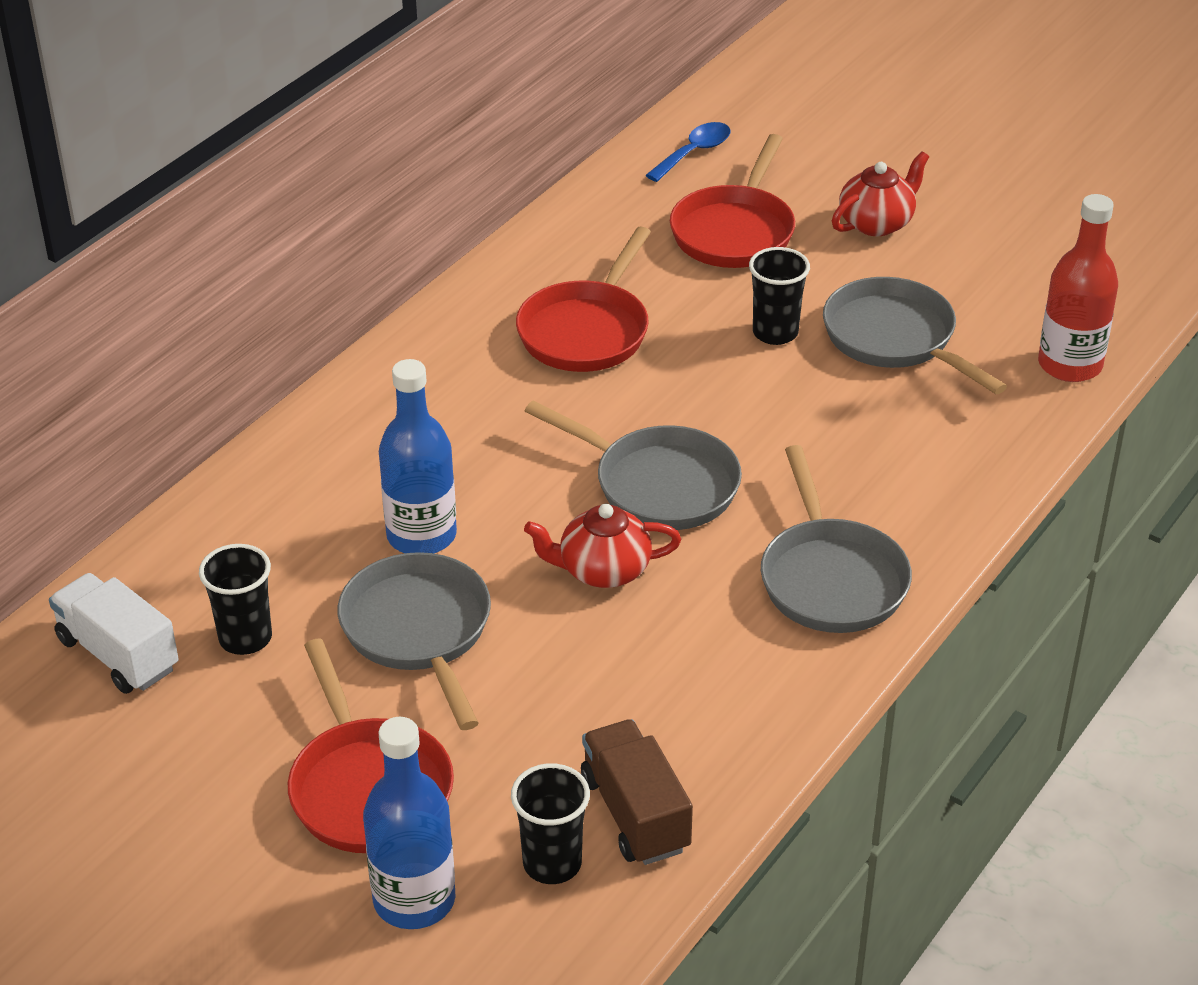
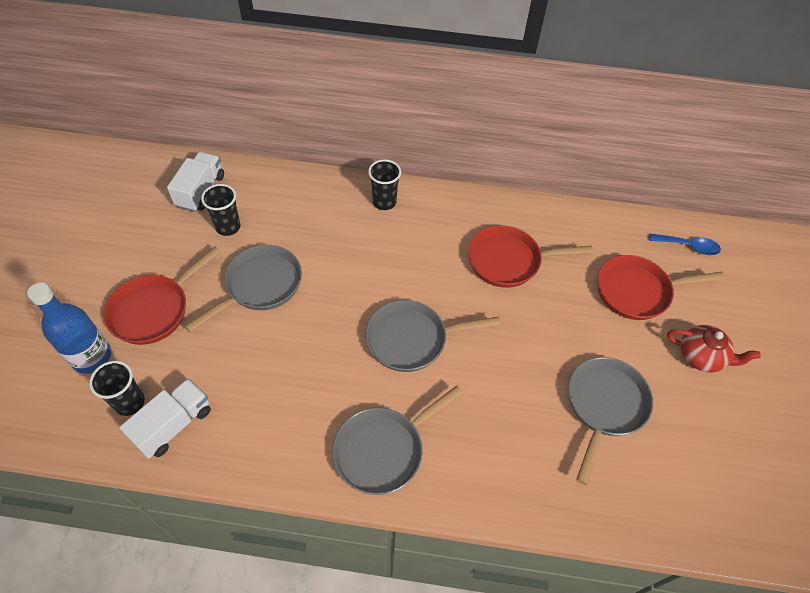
camera: 60 degrees right, 15 degrees up
blue bottle [379,359,457,553] -> none
red teapot [524,504,681,588] -> none
grey pan [525,400,742,530] -> grey pan turned 75 degrees clockwise [365,300,501,372]
brown truck [581,719,693,865] -> white truck [119,378,211,459]
black cup [749,247,810,345] -> black cup moved to [368,159,401,210]
red bottle [1038,194,1118,382] -> none

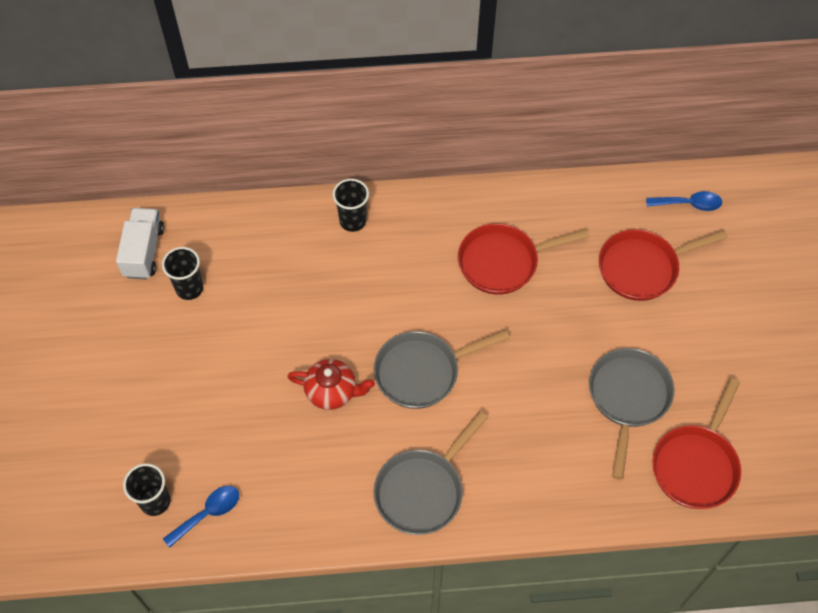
camera: 10 degrees left, 5 degrees up
blue bottle [27,282,111,373] -> none
red pan [104,246,221,345] -> red pan moved to [652,378,741,509]
white truck [119,378,211,459] -> blue spoon [163,486,239,548]
grey pan [184,245,302,333] -> none
red teapot [667,325,761,373] -> red teapot moved to [287,359,375,410]

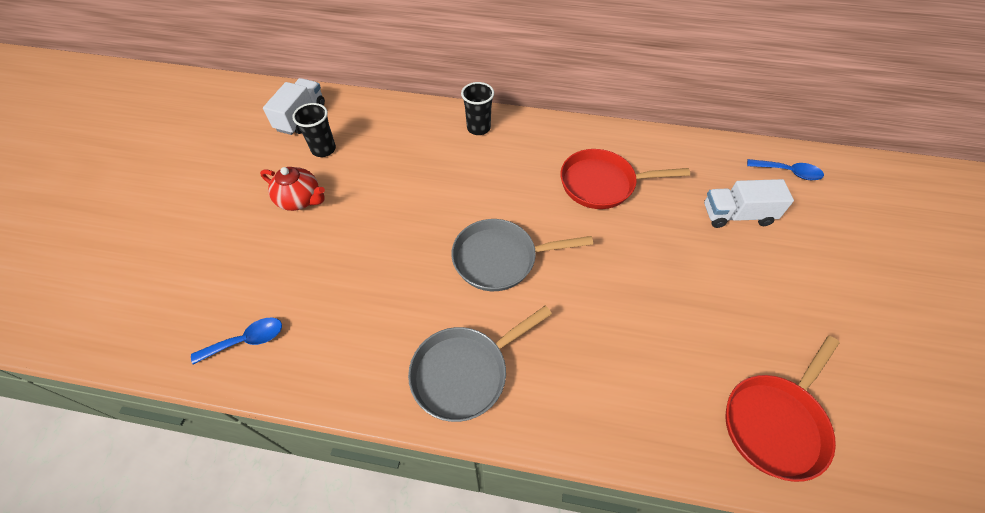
camera: 15 degrees right, 5 degrees down
black cup [123,463,171,516] -> none
red teapot [287,359,375,410] -> red teapot moved to [260,167,325,211]
grey pan [589,348,674,480] -> none
red pan [599,229,728,301] -> white truck [704,179,794,228]

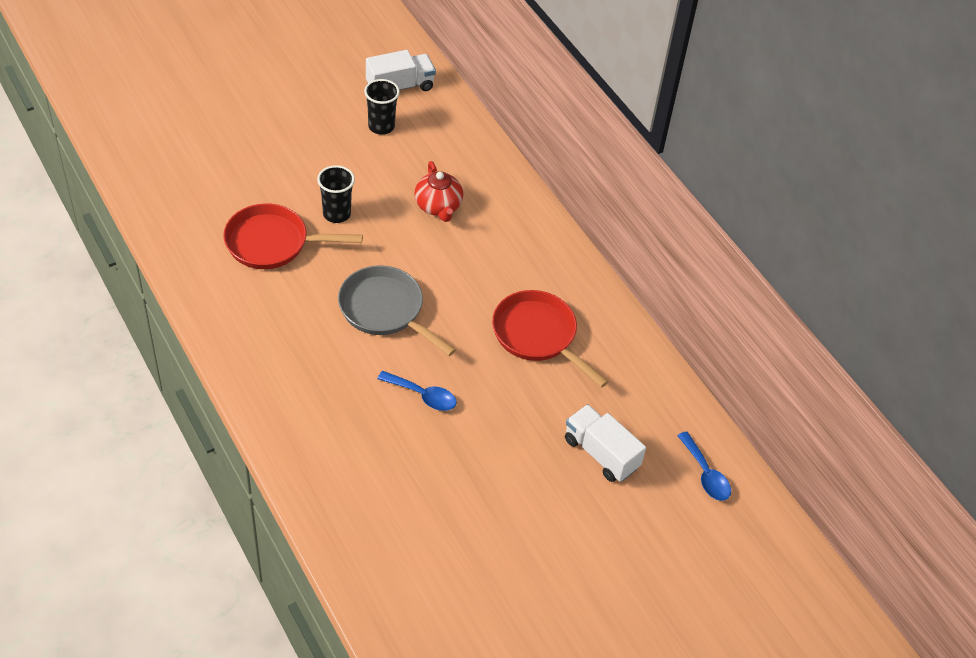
camera: 45 degrees right, 5 degrees down
blue spoon [191,318,282,364] -> blue spoon moved to [377,371,457,411]
red teapot [260,167,325,211] -> red teapot moved to [414,161,463,222]
grey pan [408,306,552,422] -> none
black cup [461,82,494,135] -> black cup moved to [317,165,355,223]
red pan [725,336,839,482] -> red pan moved to [223,203,363,269]

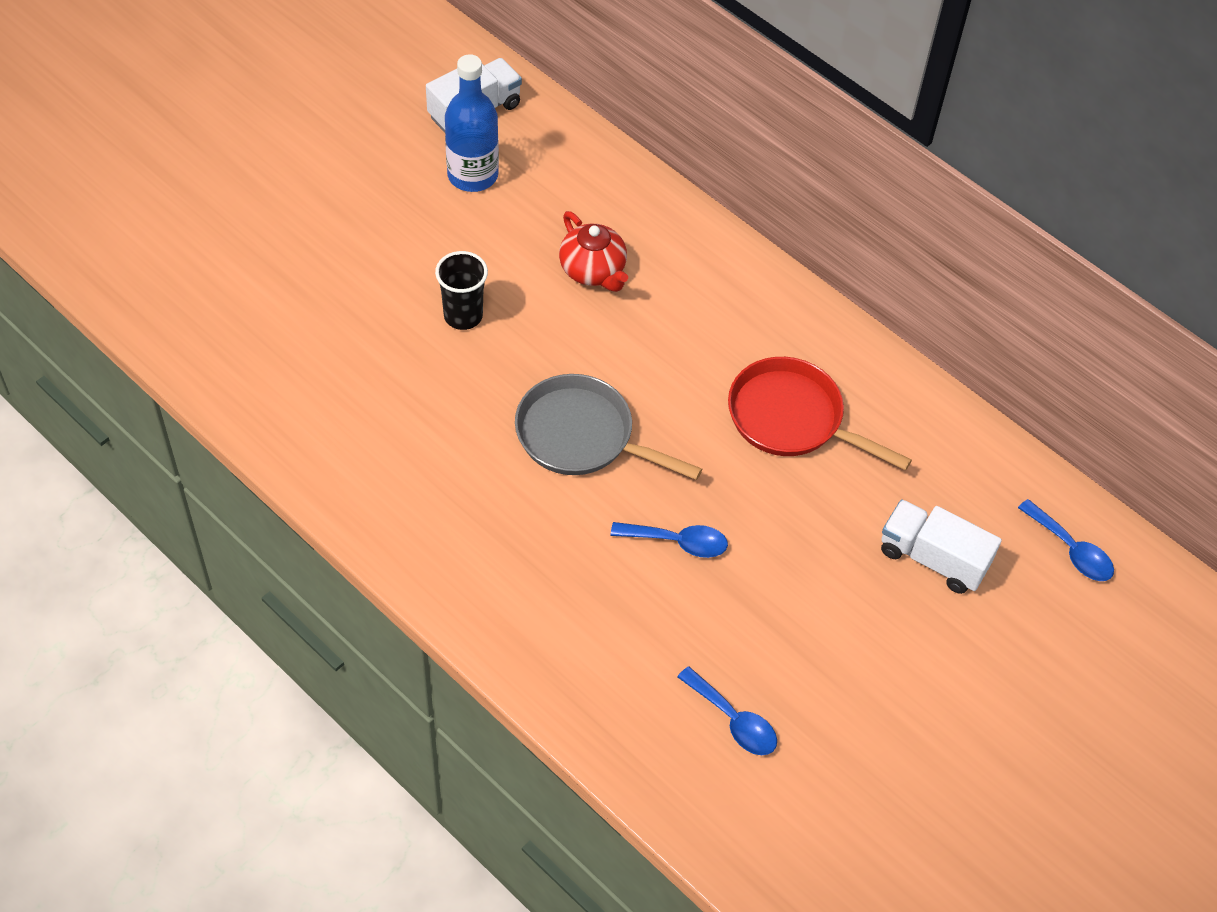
camera: 15 degrees left, 5 degrees up
red pan [223,203,363,269] -> none
black cup [364,79,400,135] -> blue bottle [445,54,499,192]
none -> blue spoon [678,667,777,755]

